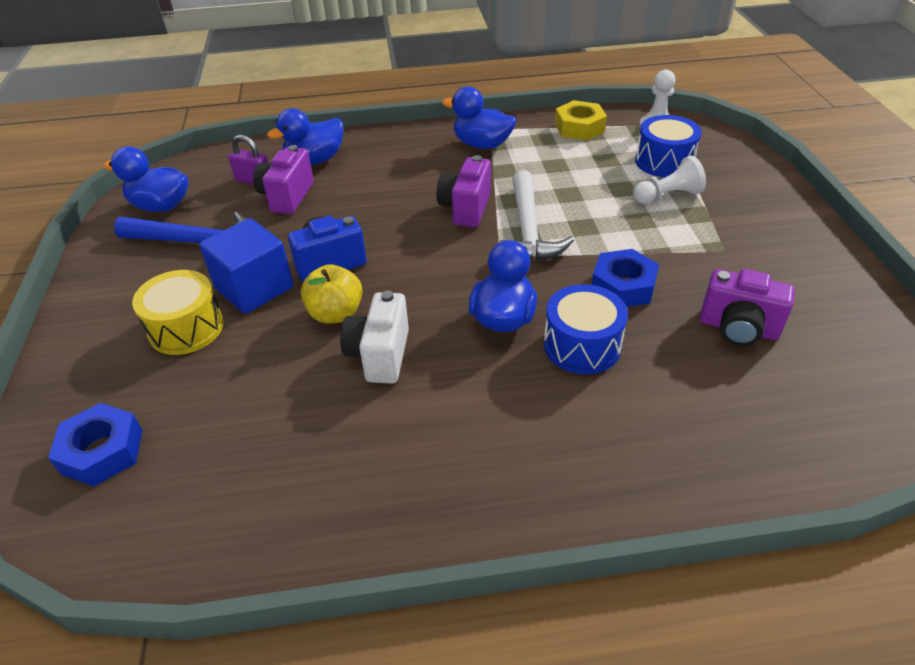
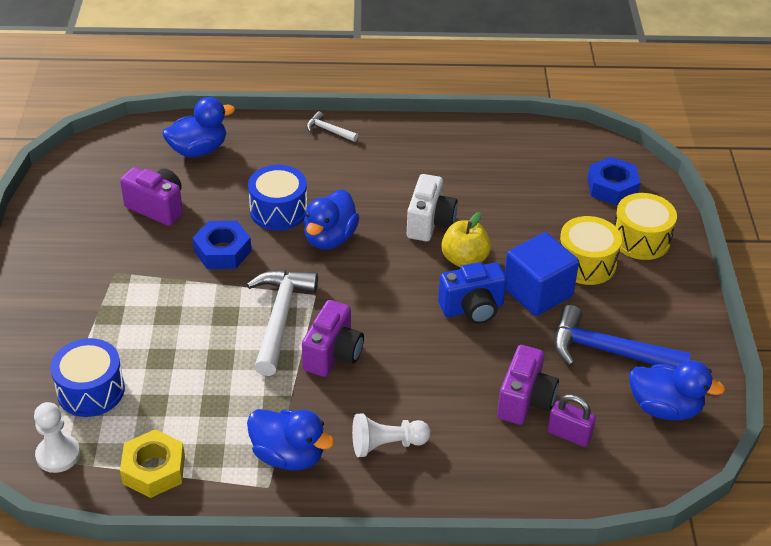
camera: 175 degrees left, 0 degrees up
blue duck [267,108,344,165] -> blue duck moved to [162,97,235,157]
white pawn [633,156,706,204] -> white pawn moved to [352,413,431,457]
none -> white hammer [307,111,358,142]
none -> yellow drum [614,193,677,260]

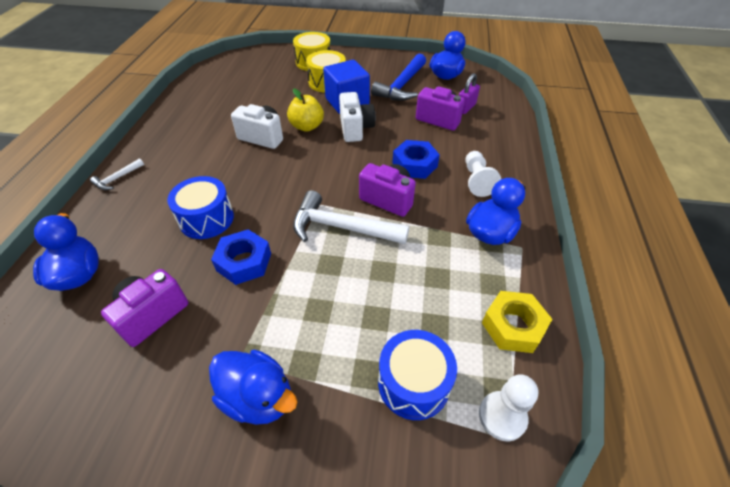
camera: 80 degrees left, 5 degrees up
blue duck [304,190,360,250] -> blue duck moved to [209,350,297,425]
blue camera [438,262,507,324] -> white camera [339,92,376,142]
blue nut [587,157,640,205] -> blue nut moved to [393,140,440,179]

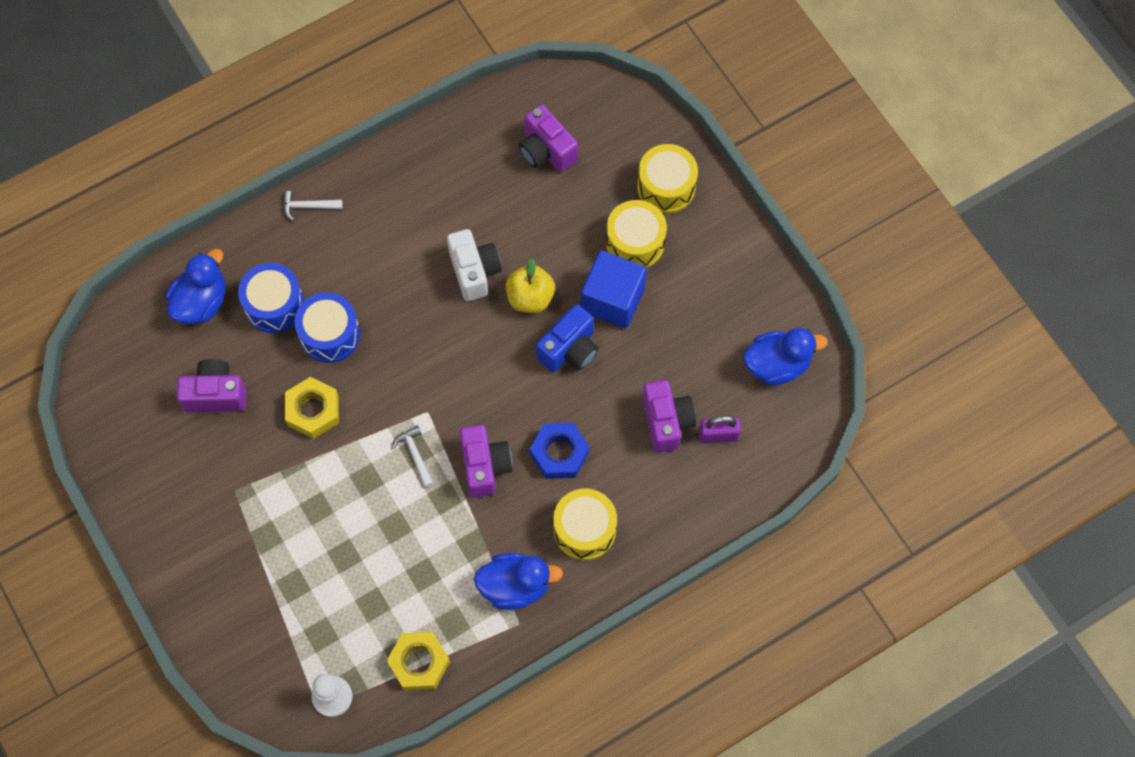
camera: 50 degrees right, 20 degrees up
blue duck [209,350,297,425] -> none
blue nut [211,229,271,285] -> yellow nut [285,377,339,439]
white hammer [293,190,409,244] -> white hammer [392,425,434,488], size x0.48
white camera [339,92,376,142] -> blue camera [536,304,598,372]
blue hammer [371,54,426,101] -> none
blue drum [378,330,457,420] -> blue drum moved to [238,263,304,333]
white pawn [465,151,501,197] -> yellow drum [553,488,617,560]
none -> purple camera [519,104,578,172]

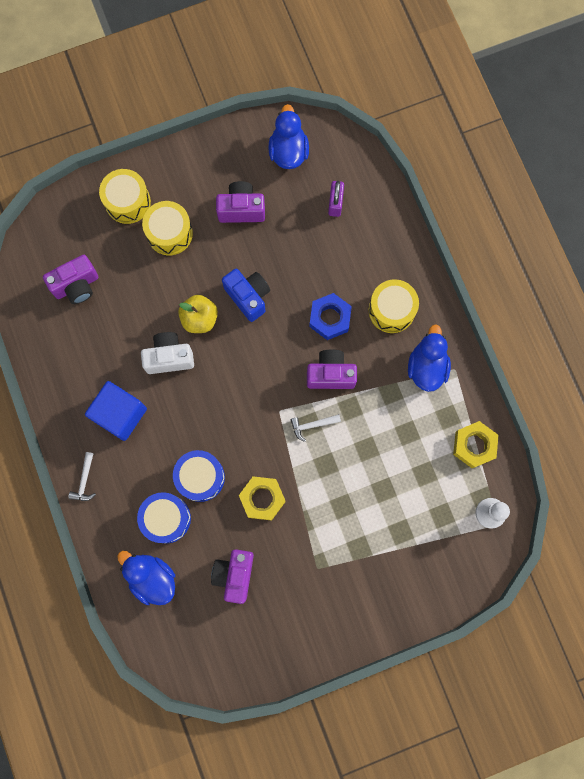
camera: 80 degrees left, 10 degrees up
blue cube [581,251,647,328] -> blue cube moved to [85,381,147,441]
purple camera [642,380,696,453] -> purple camera moved to [216,181,265,223]

